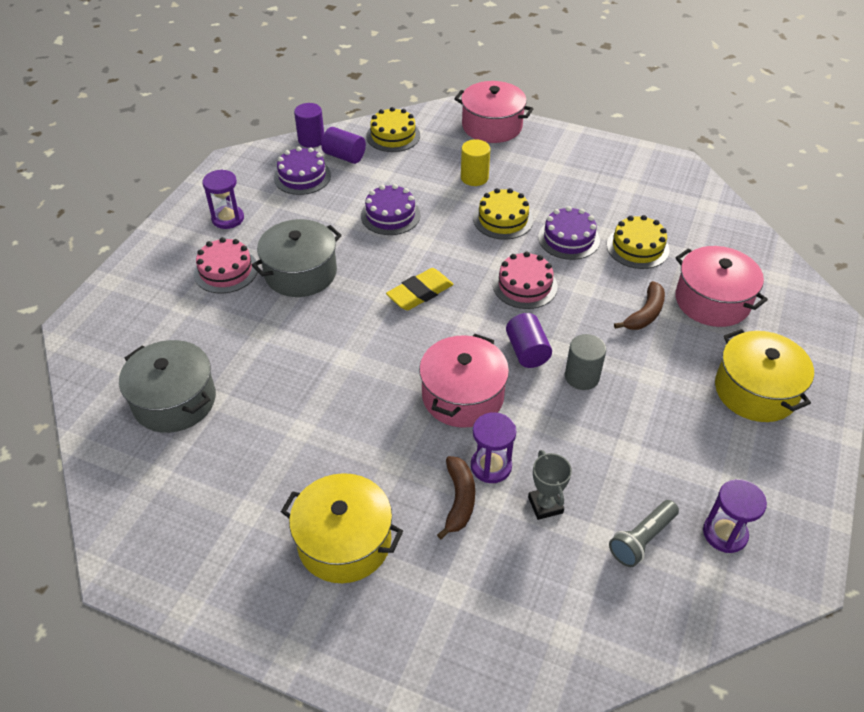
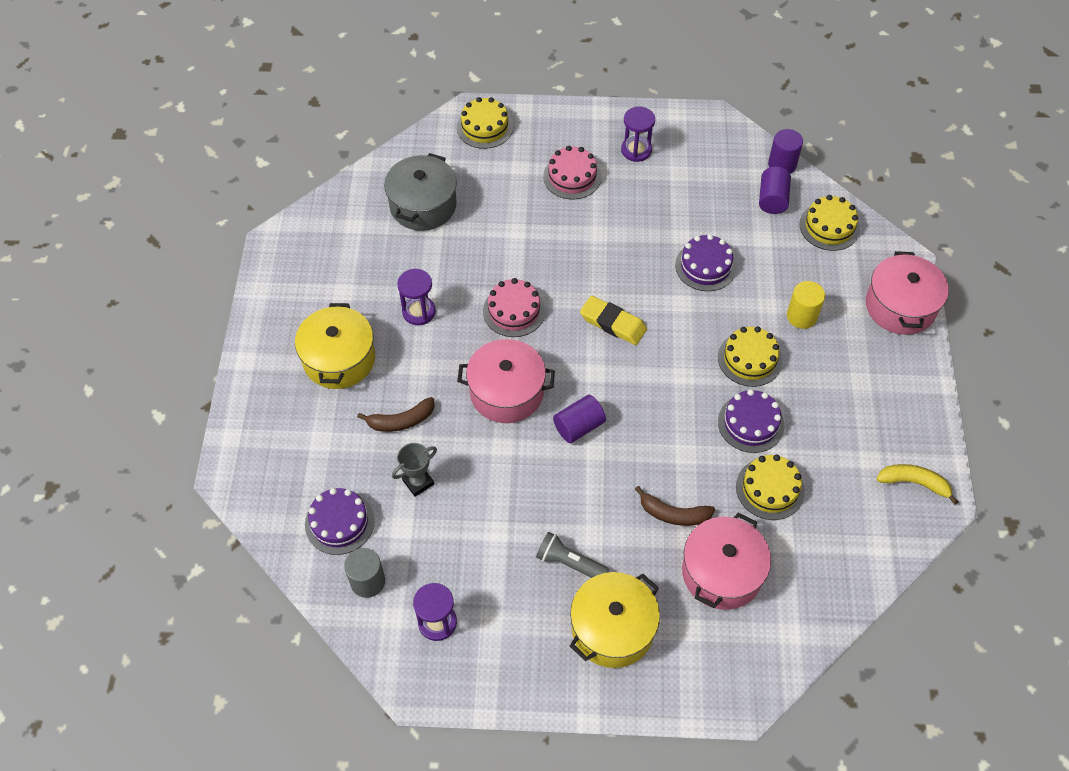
camera: 70 degrees right, 10 degrees up
grey pot [252,219,342,297] -> none
purple cake [274,147,331,195] -> purple cake moved to [305,488,375,555]
purple hourglass [471,412,517,483] -> purple hourglass moved to [397,269,436,325]
pink cake [493,251,558,309] -> pink cake moved to [483,278,545,337]
grey cylinder [565,334,606,390] -> grey cylinder moved to [344,548,385,598]
grey flashlight [609,500,679,567] -> grey flashlight moved to [536,532,609,578]
none -> yellow cake [457,97,513,149]
none -> yellow banana [877,464,958,505]

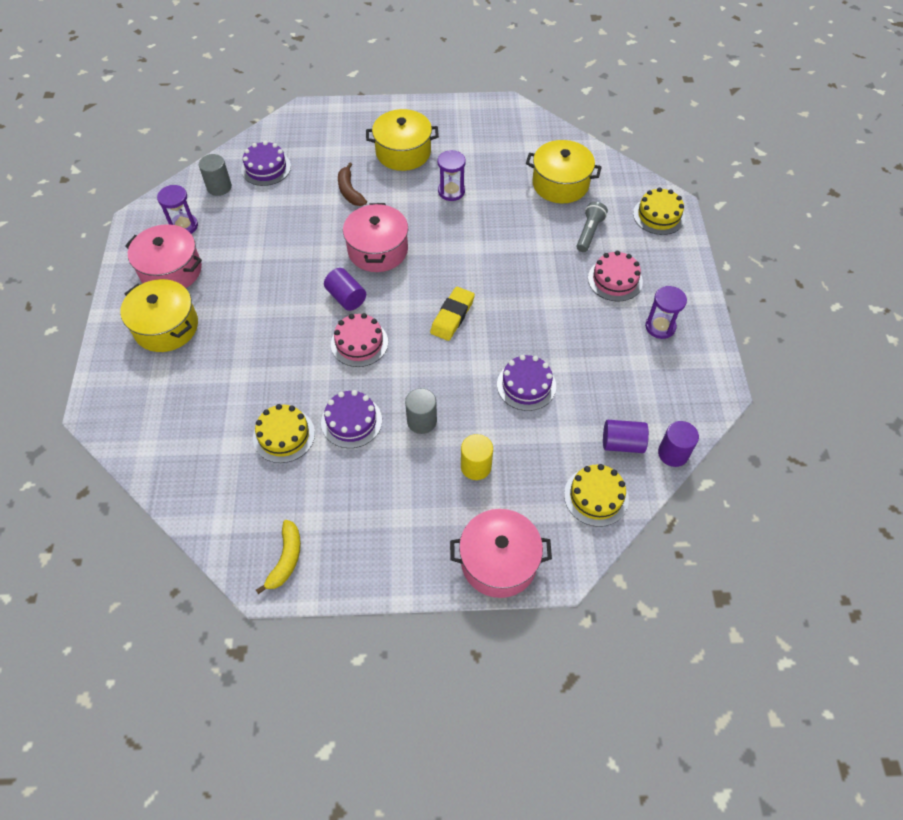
camera: 85 degrees right, 0 degrees up
grey pot [384,153,457,231] -> yellow pot [526,140,602,203]
grey trophy [392,443,437,497] -> none
pink cake [483,278,545,337] -> pink cake moved to [331,313,388,367]
grey flashlight [536,532,609,578] -> grey flashlight moved to [576,202,608,252]
brown banana [635,486,715,526] -> none
pink pot [682,513,771,610] -> pink pot moved to [125,224,202,288]
yellow cake [718,326,782,387] -> grey cylinder [405,388,437,434]

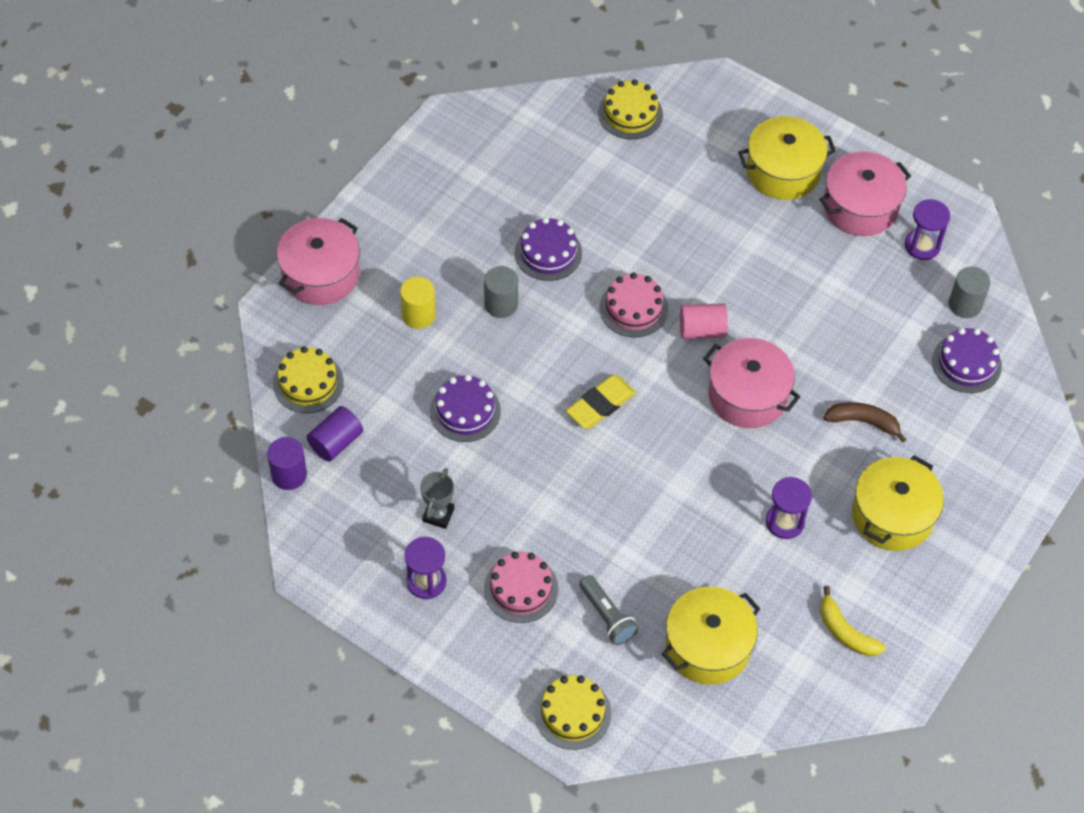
camera: 125 degrees right, 0 degrees up
yellow cake [253,404,315,463] -> yellow cake moved to [598,79,663,139]
yellow banana [256,520,301,594] -> yellow banana moved to [820,586,886,656]
purple cylinder [324,268,366,311] -> pink cylinder [680,304,728,339]
yellow eraser [430,287,475,341] -> yellow eraser turned 75 degrees clockwise [566,375,636,429]
none -> grey trophy [420,468,454,529]

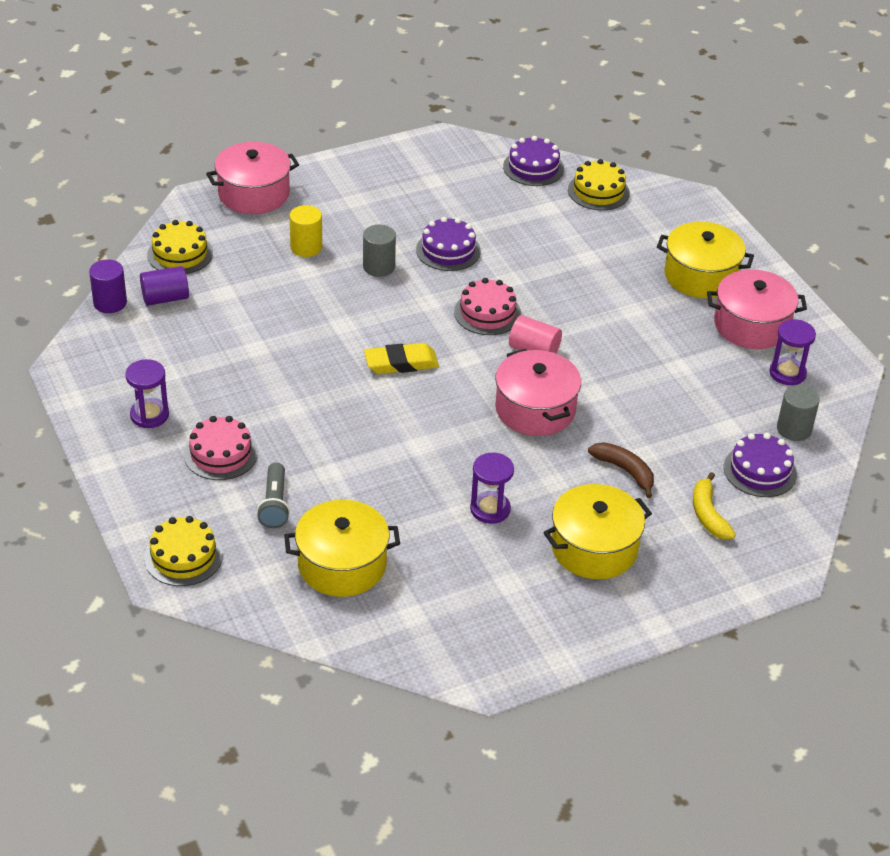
camera: 30 degrees right, 15 degrees down
grey trophy [420,468,454,529] -> none
purple cake [430,375,501,442] -> purple cake moved to [503,136,564,186]
yellow banana [820,586,886,656] -> yellow banana moved to [693,472,736,539]

